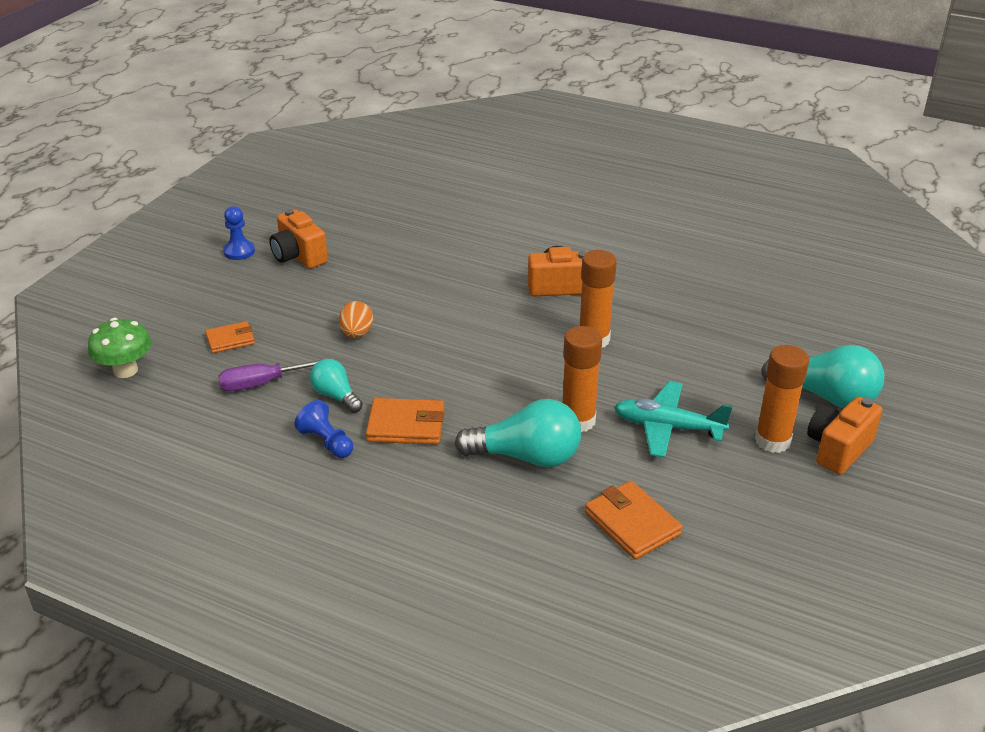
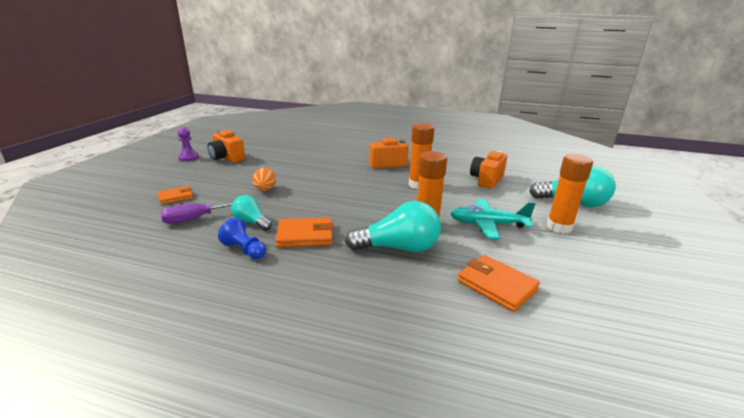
camera: 10 degrees left, 10 degrees down
green mushroom [88,318,152,378] -> none
blue pawn [223,206,255,260] -> purple pawn [178,127,199,161]
orange camera [807,397,882,475] -> orange camera moved to [470,151,507,189]

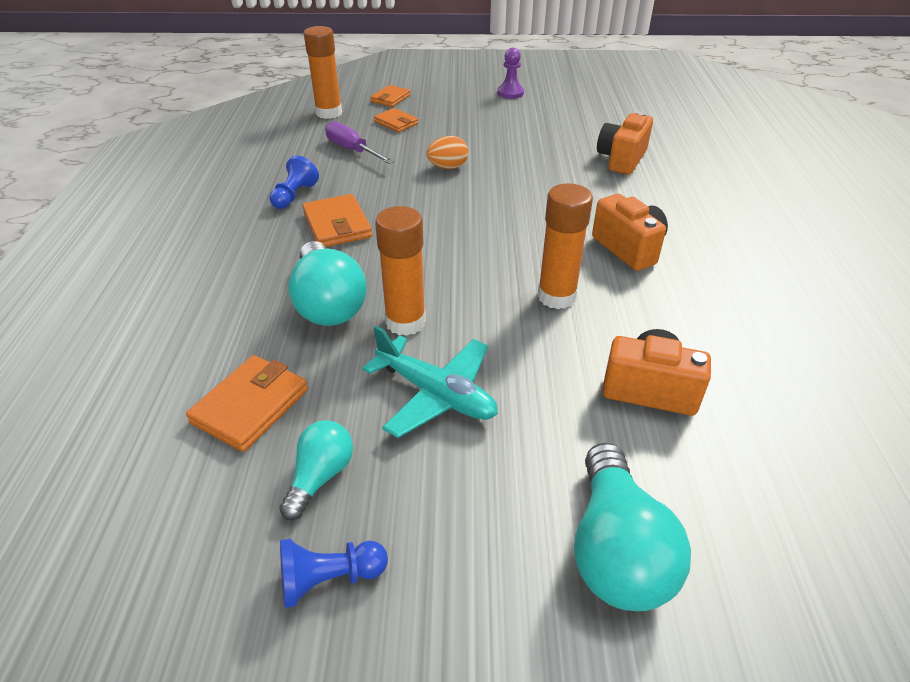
camera: 75 degrees right, 15 degrees up
orange camera [207,130,245,163] -> orange camera moved to [597,111,653,174]
turquoise light bulb [231,195,272,231] -> turquoise light bulb moved to [279,420,353,520]
turquoise plane [450,199,536,239] -> turquoise plane turned 135 degrees clockwise [362,326,498,438]
orange glue stick [546,154,593,234] -> orange glue stick moved to [304,26,342,119]
none -> blue pawn [280,539,388,608]
none -> orange wallet [370,85,410,107]

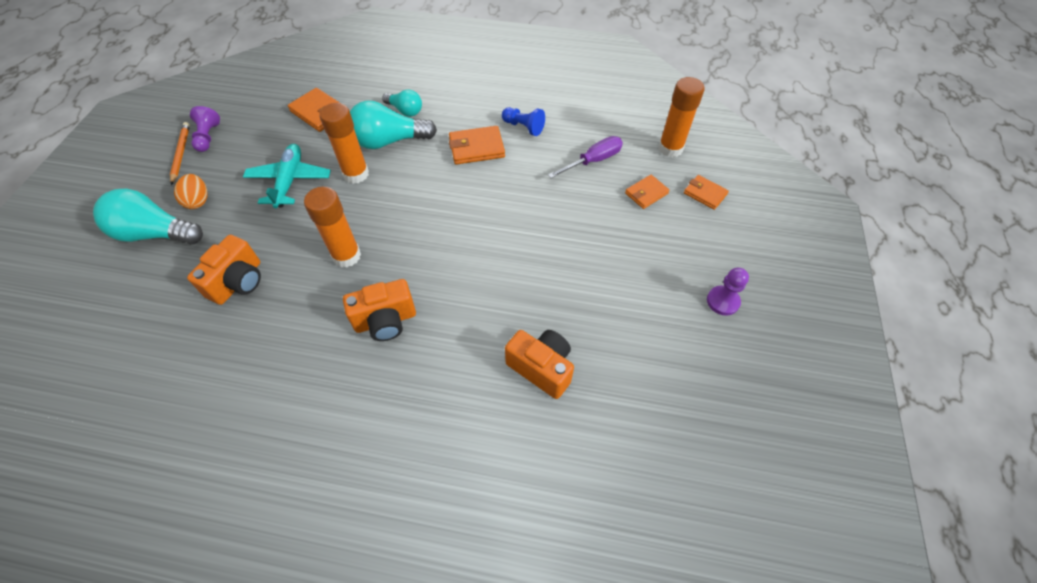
camera: 100 degrees right, 15 degrees up
turquoise light bulb [279,420,353,520] -> turquoise light bulb moved to [382,90,422,117]
blue pawn [280,539,388,608] -> purple pawn [190,106,220,152]
turquoise plane [362,326,498,438] -> turquoise plane turned 135 degrees clockwise [243,144,331,208]
orange egg [427,136,468,169] -> orange egg moved to [174,174,208,209]
none -> orange pencil [170,122,190,185]

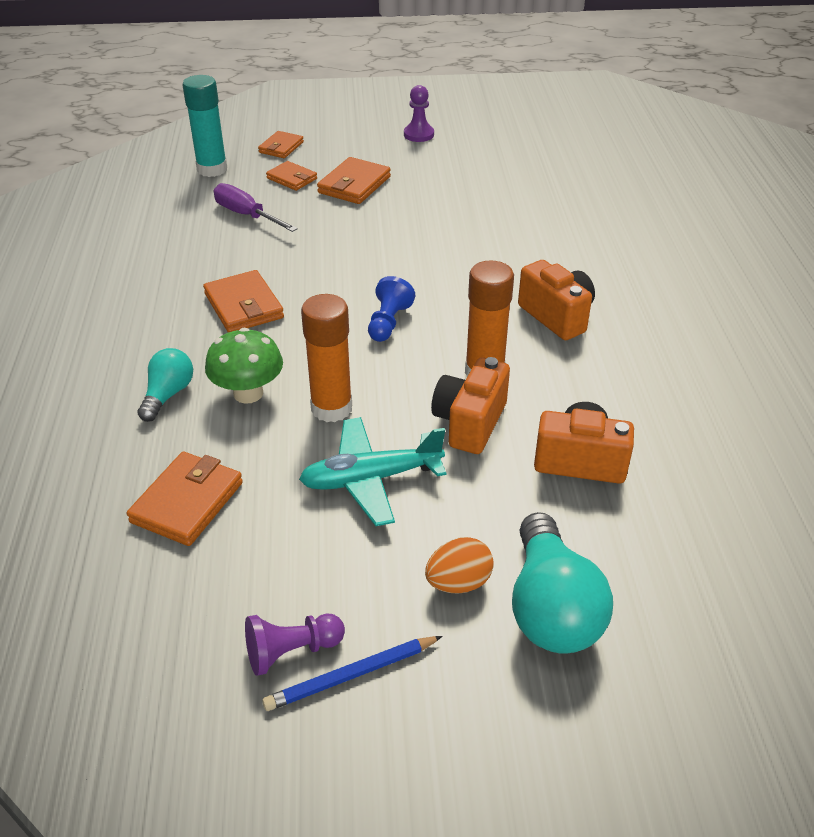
camera: 105 degrees left, 15 degrees down
orange pencil [170,122,190,185] -> blue pencil [262,636,442,711]
turquoise light bulb [350,101,437,149] -> green mushroom [205,328,283,404]
blue pawn [502,107,545,136] -> blue pawn moved to [368,276,415,342]
orange camera [505,330,574,399] -> orange camera moved to [431,357,510,454]
orange glue stick [659,77,705,157] -> turquoise glue stick [182,75,227,177]
none -> orange wallet [317,157,391,204]

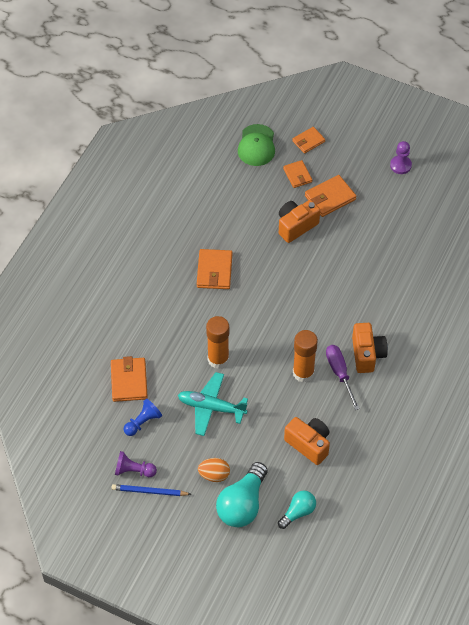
camera: 30 degrees right, 15 degrees up
orange wallet [127,452,243,546] -> orange wallet turned 60 degrees counterclockwise [111,356,148,402]
turquoise light bulb [137,348,193,422] -> turquoise light bulb moved to [278,491,316,529]
turquoise glue stick [182,75,227,177] -> green cap [238,124,275,166]
green mushroom [205,328,283,404] -> none
purple screwdriver [214,183,298,232] -> purple screwdriver moved to [326,345,360,410]
blue pawn [368,276,415,342] -> blue pawn moved to [124,398,162,436]
orange camera [431,357,510,454] -> orange camera moved to [279,200,320,243]

